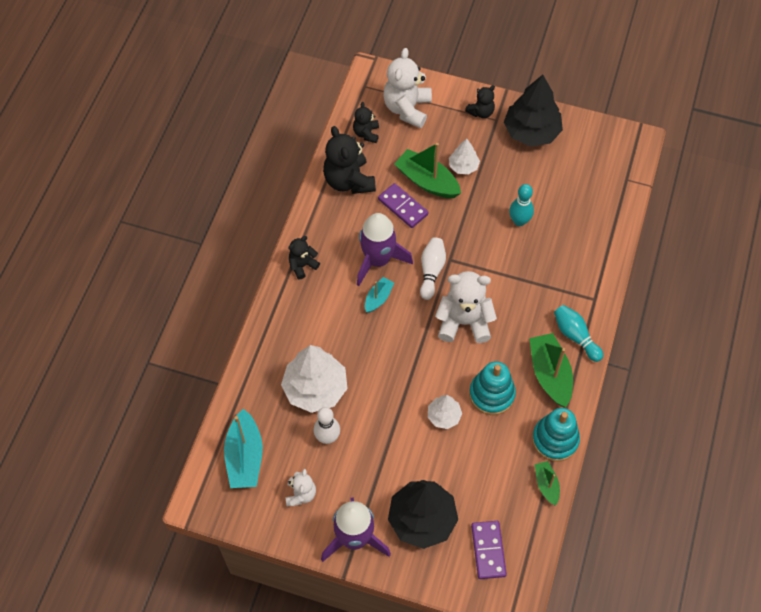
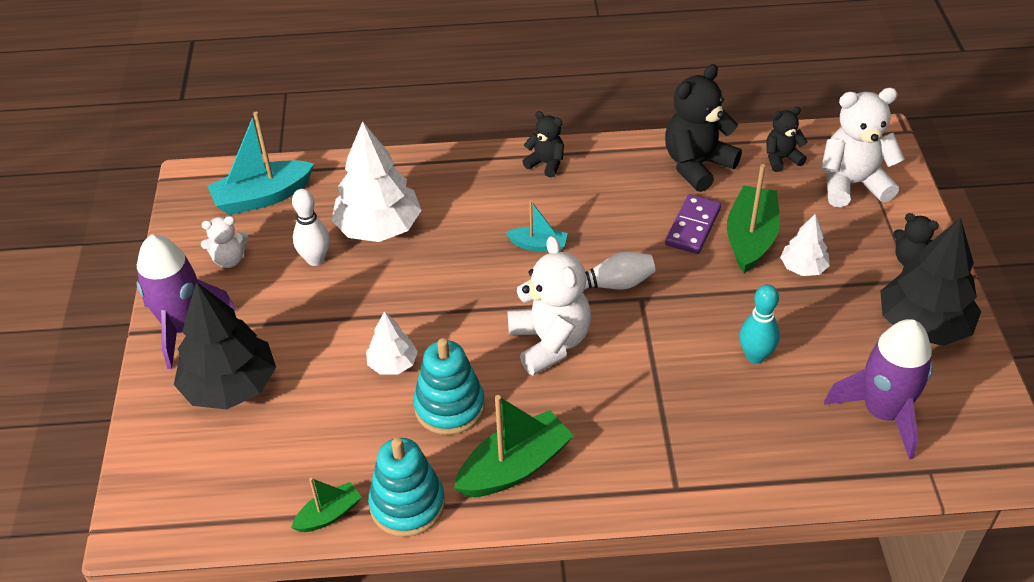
camera: 70 degrees right, 15 degrees down
purple rocket [357,213,413,286] -> purple rocket moved to [824,319,933,460]
purple domino [471,521,507,579] -> none
turquoise bowling pin [554,305,603,362] -> none

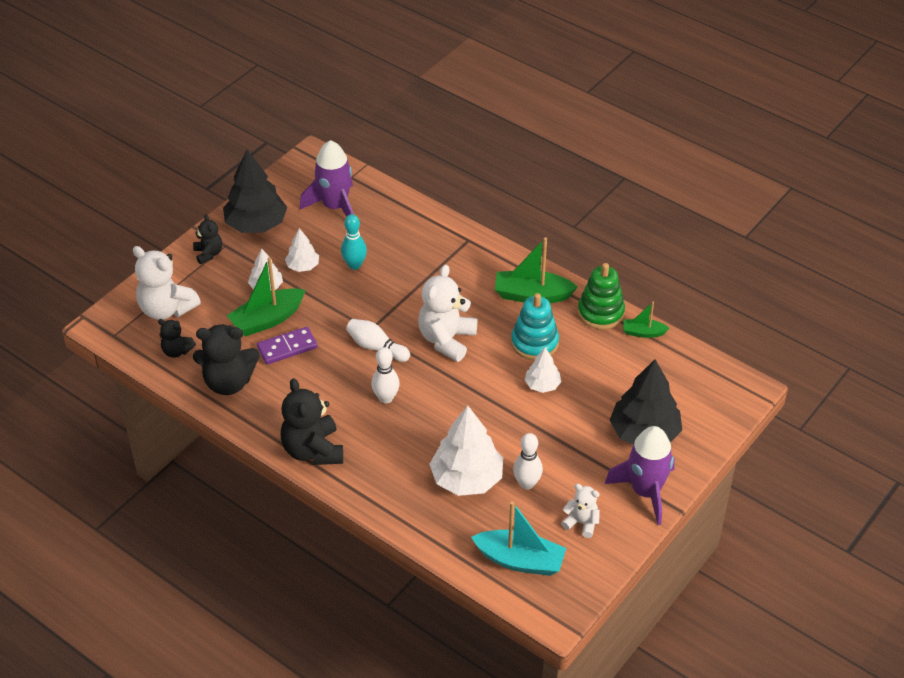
camera: 140 degrees left, 0 degrees up
turquoise stacking toy [368,438,445,537] -> green stacking toy [578,263,625,329]
turquoise boat [506,200,568,252] -> white bowling pin [371,347,400,403]
black teddy bear [522,111,564,178] -> black teddy bear [281,378,343,465], size x1.83
none -> white tree [285,228,319,272]

